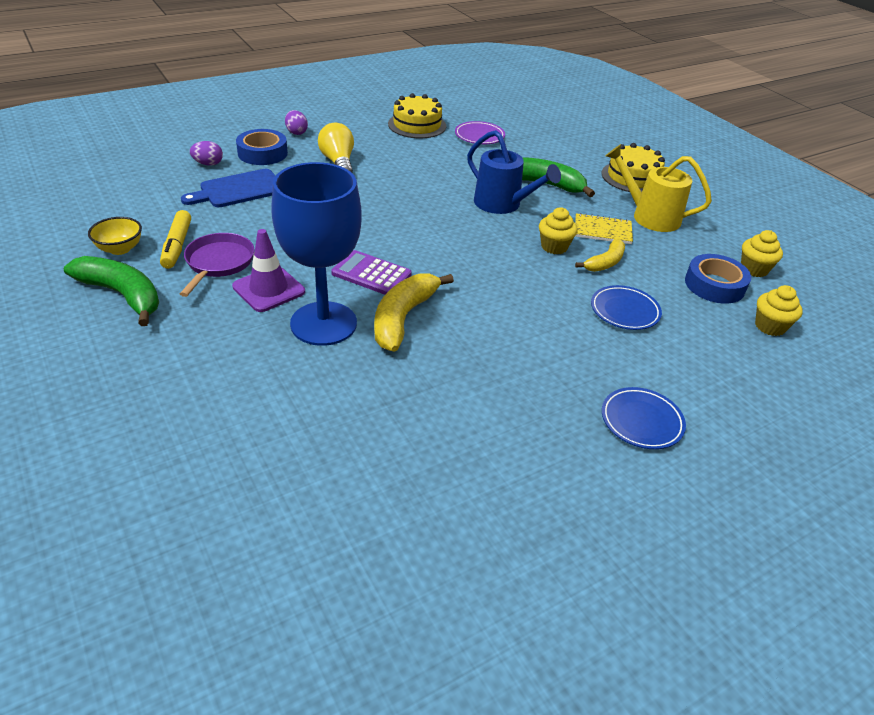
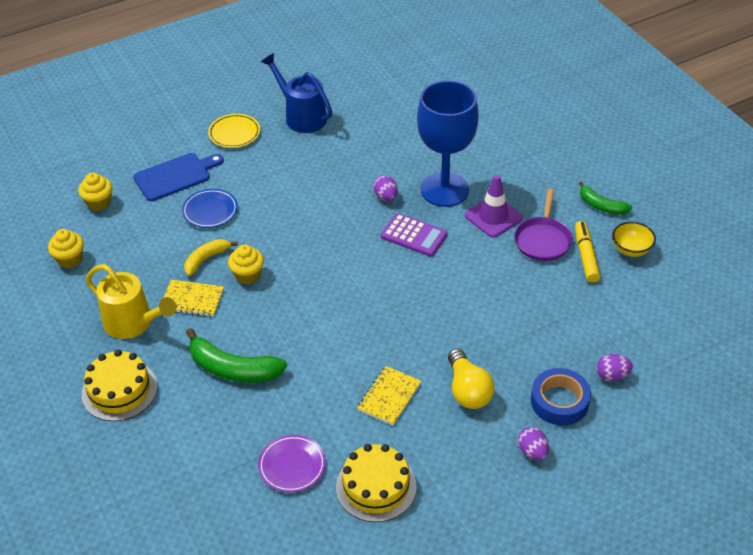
camera: 175 degrees left, 5 degrees up
green banana [64,256,159,326] -> green banana [579,181,632,215], size x0.61
blue cutting board [181,169,275,207] -> blue cutting board moved to [133,153,224,201]
yellow banana [374,273,454,352] -> purple egg [373,175,398,201]
blue watering can [467,130,561,214] -> blue watering can moved to [261,53,332,133]
blue plate [602,387,686,449] -> yellow plate [208,114,260,148]
blue tape [685,254,751,304] -> none
none -> yellow notebook [357,366,421,426]

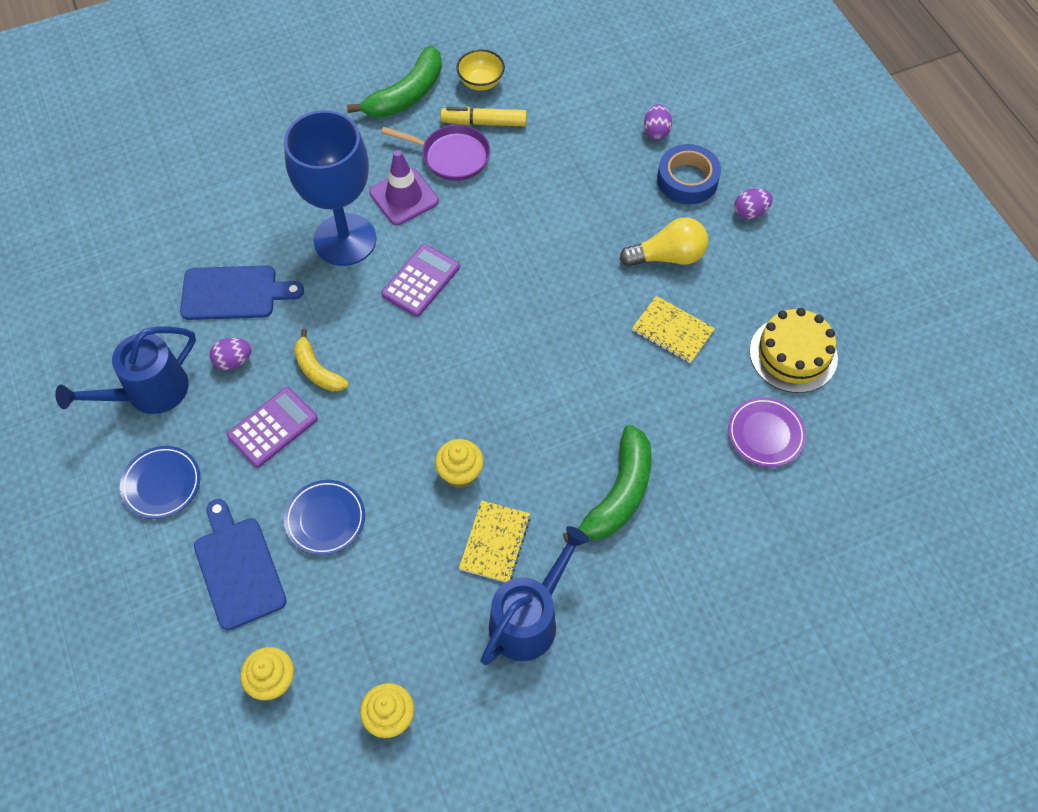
camera: 85 degrees left, 15 degrees up
yellow cake [82,349,157,421] -> none
yellow watering can [86,264,176,339] -> blue watering can [480,526,590,665]
yellow banana [184,239,238,276] -> yellow banana moved to [294,329,349,392]
yellow plate [208,114,260,148] -> blue plate [120,446,200,519]
purple egg [373,175,398,201] -> purple egg moved to [209,338,252,370]
green banana [579,181,632,215] -> green banana [347,45,442,118], size x1.64
none -> blue cutting board [180,265,304,320]
none -> purple calculator [227,387,318,468]

